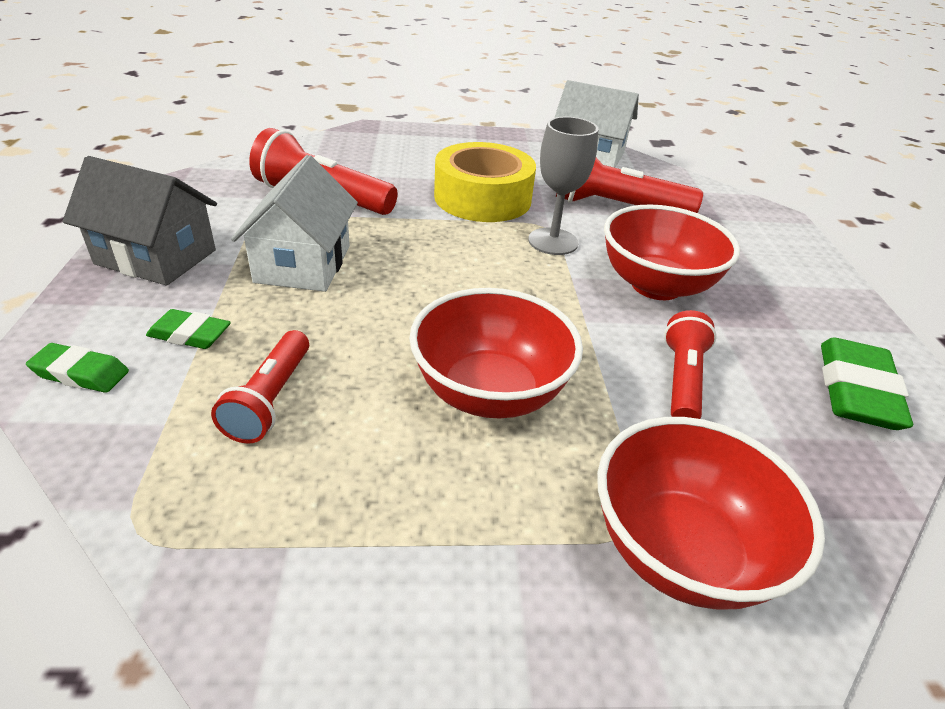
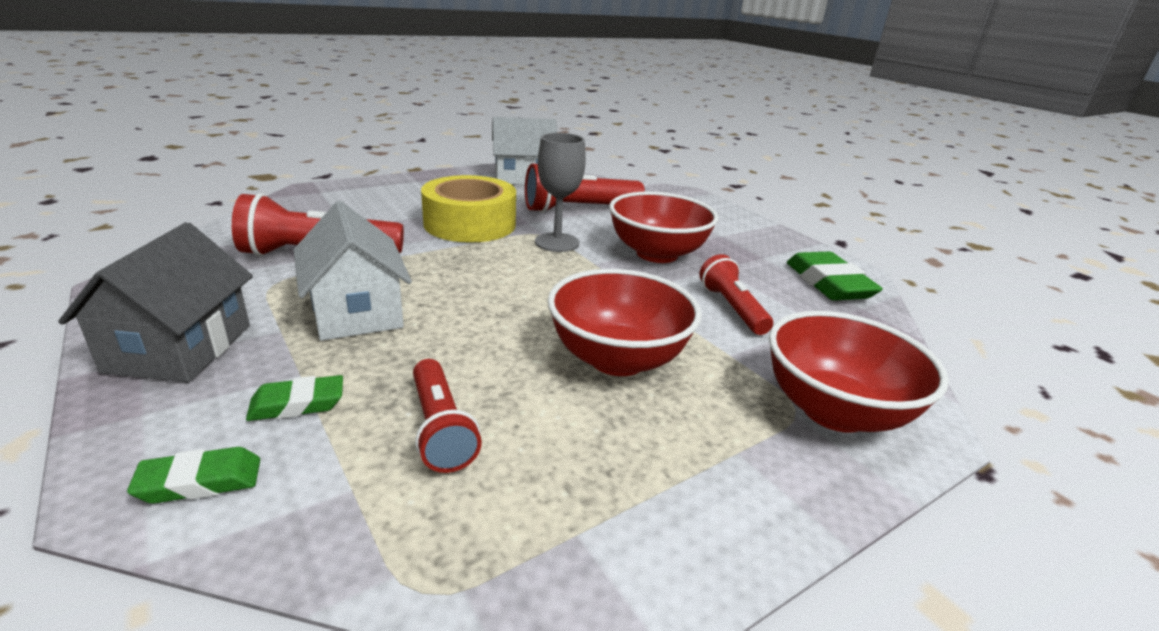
camera: 30 degrees left, 10 degrees down
grey house [63,156,217,286] -> grey house turned 75 degrees counterclockwise [58,222,253,382]

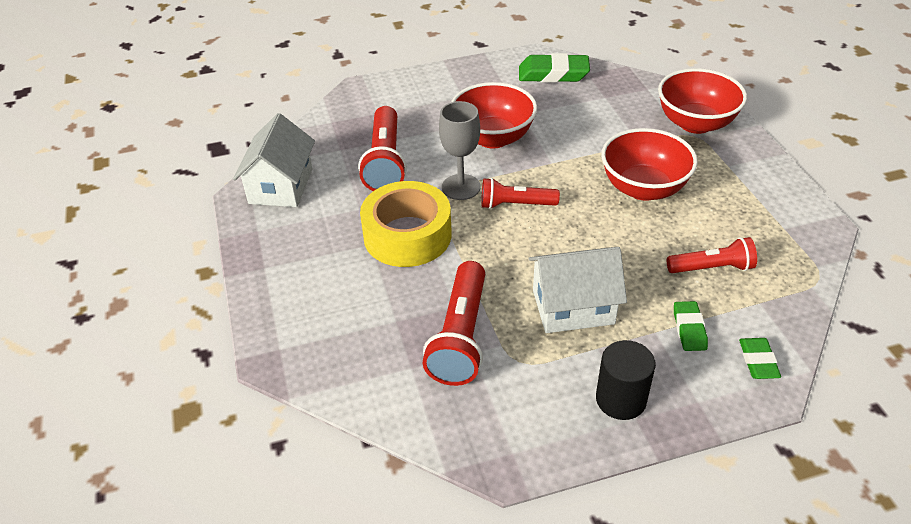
camera: 70 degrees left, 15 degrees up
grey house [58,222,253,382] -> black cylinder [596,340,656,420]
red flashlight [699,254,773,335] -> red flashlight moved to [481,178,560,209]

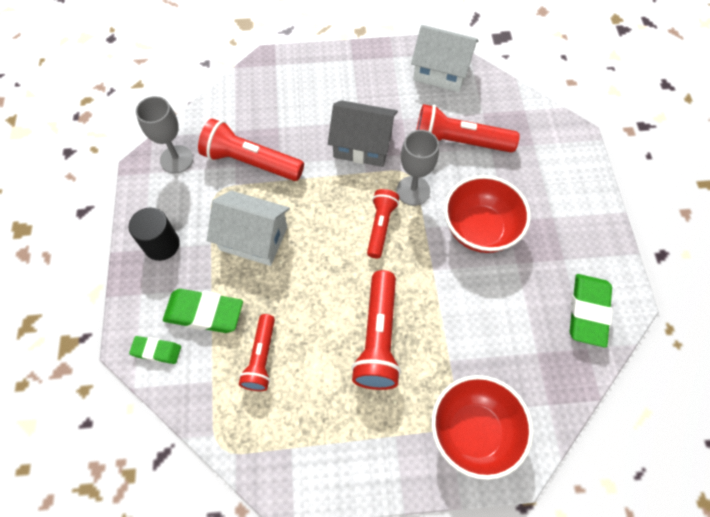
camera: 100 degrees right, 20 degrees up
yellow tape [360,181,452,267] -> grey house [328,100,398,167]
white house [528,247,627,333] -> white house turned 75 degrees counterclockwise [207,191,290,266]
red bowl [601,128,698,201] -> red flashlight [351,270,401,390]
green eraser [674,301,708,351] -> green eraser [163,289,243,333], size x1.74
none -> grey goblet [136,96,193,174]

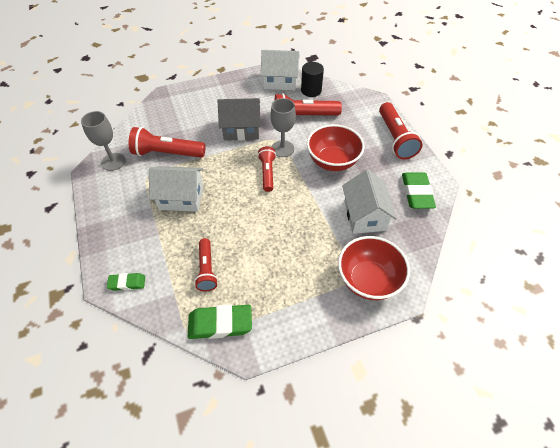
camera: 15 degrees left, 10 degrees down
black cylinder [129,207,180,261] -> black cylinder moved to [301,62,324,97]
green eraser [163,289,243,333] -> green eraser moved to [188,304,252,339]
red flashlight [351,270,401,390] -> red flashlight moved to [379,102,422,160]
none -> white house [342,169,397,234]

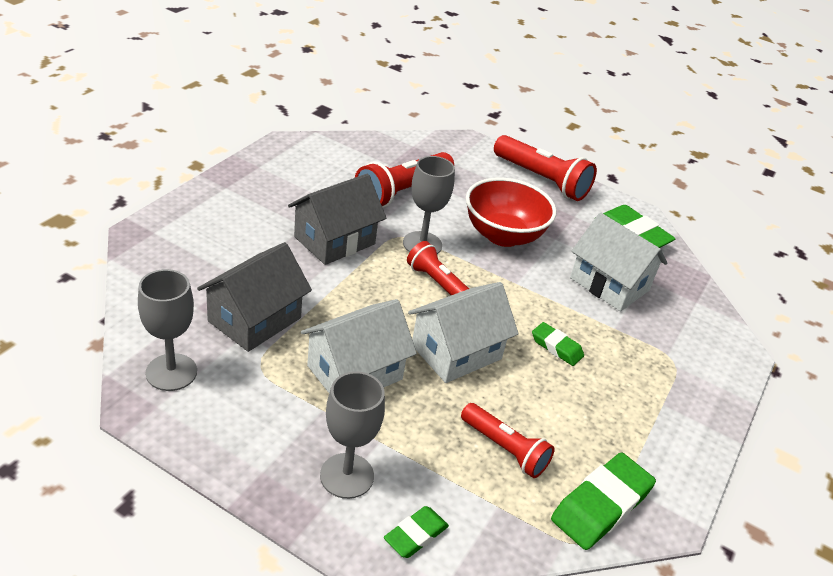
camera: 45 degrees left, 15 degrees down
red flashlight [129,127,205,158] -> grey house [197,242,312,352]
white house [261,50,299,90] -> white house moved to [408,282,519,383]
black cylinder [301,62,324,97] -> none
red bowl [338,236,410,300] -> none
none -> grey goblet [320,371,385,499]
none -> green eraser [532,322,584,366]

